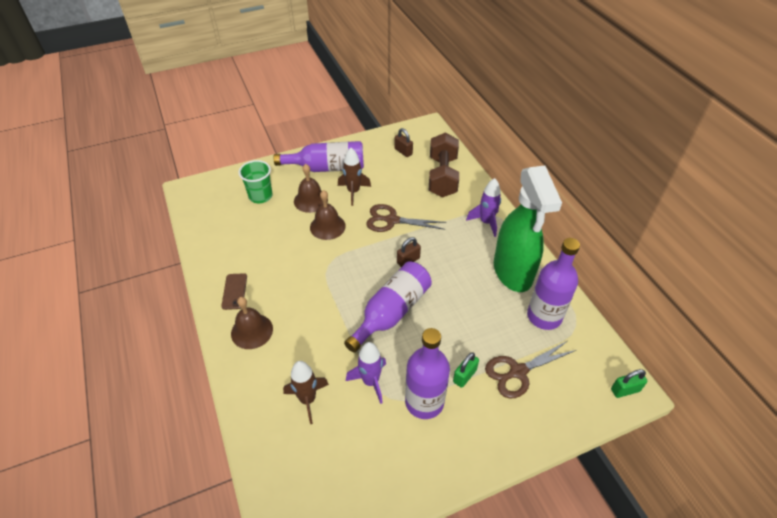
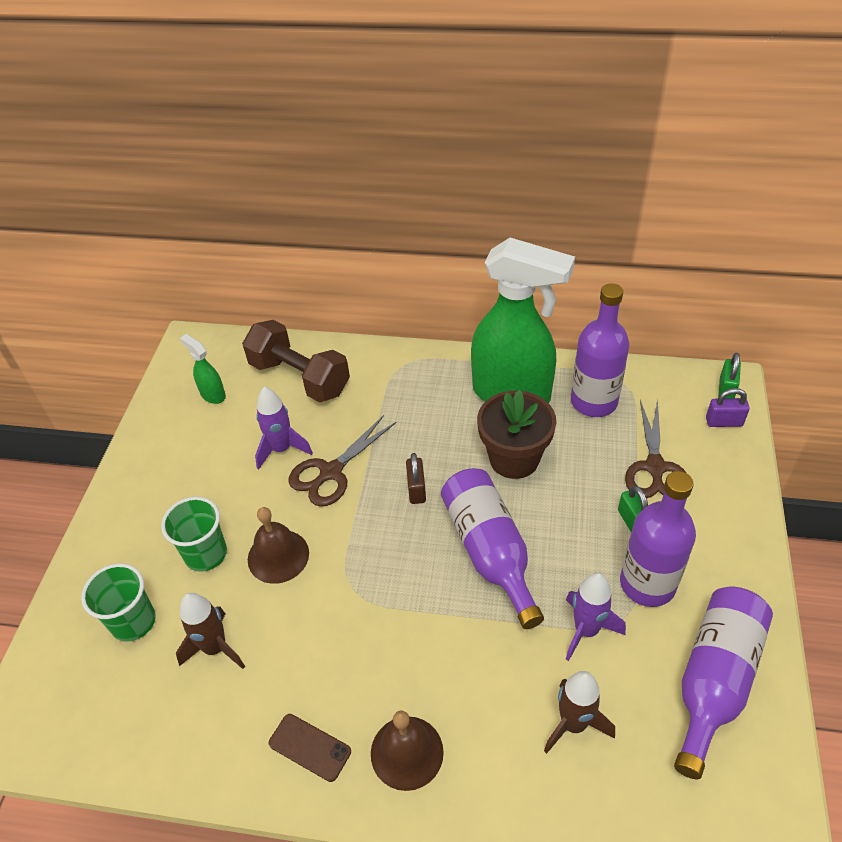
camera: 55 degrees left, 0 degrees up
purple bottle [274,141,364,172] -> purple bottle moved to [674,587,773,780]
brown bell [294,164,328,213] -> green cup [161,497,227,572]
brown rocket [338,148,371,206] -> brown rocket moved to [176,593,245,669]
brown padlock [394,128,413,157] -> green spray bottle [180,334,226,404]
purple rocket [466,178,501,237] -> purple rocket moved to [255,387,313,470]
none -> brown flower pot [477,389,556,479]
none -> purple padlock [706,388,750,427]

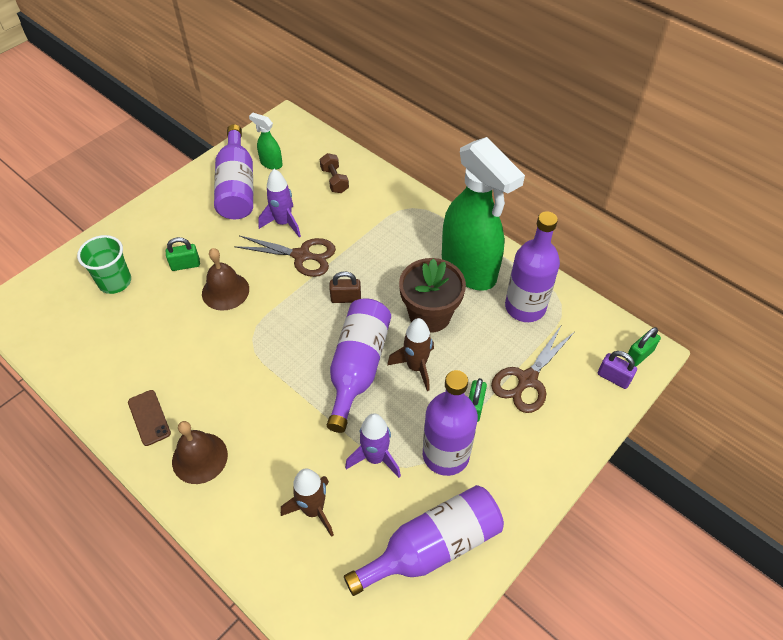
camera: 30 degrees right, 5 degrees up
green cup [161,497,227,572] -> green padlock [166,237,200,271]
brown rocket [176,593,245,669] -> brown rocket moved to [387,318,434,391]
green spray bottle [180,334,226,404] -> green spray bottle turned 45 degrees counterclockwise [249,113,283,170]
brown dumbbell [242,320,350,402] -> brown dumbbell [320,153,349,193], size x0.50
brown scissors [288,415,396,507] -> brown scissors turned 150 degrees counterclockwise [234,235,336,277]
brown padlock [406,453,426,504] -> brown padlock turned 60 degrees clockwise [329,271,361,303]
none -> purple bottle [214,124,253,219]

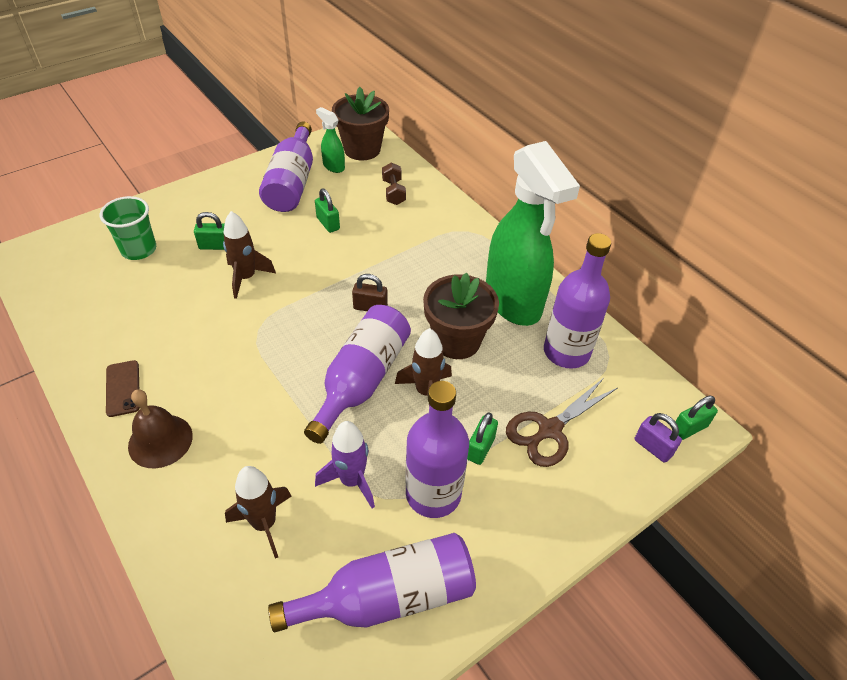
camera: 10 degrees right, 5 degrees down
brown bell [202,248,249,310] -> brown rocket [223,211,276,299]
brown scissors [234,235,336,277] -> none
purple rocket [258,169,301,237] -> green padlock [315,189,340,233]
none -> brown flower pot [332,87,389,160]

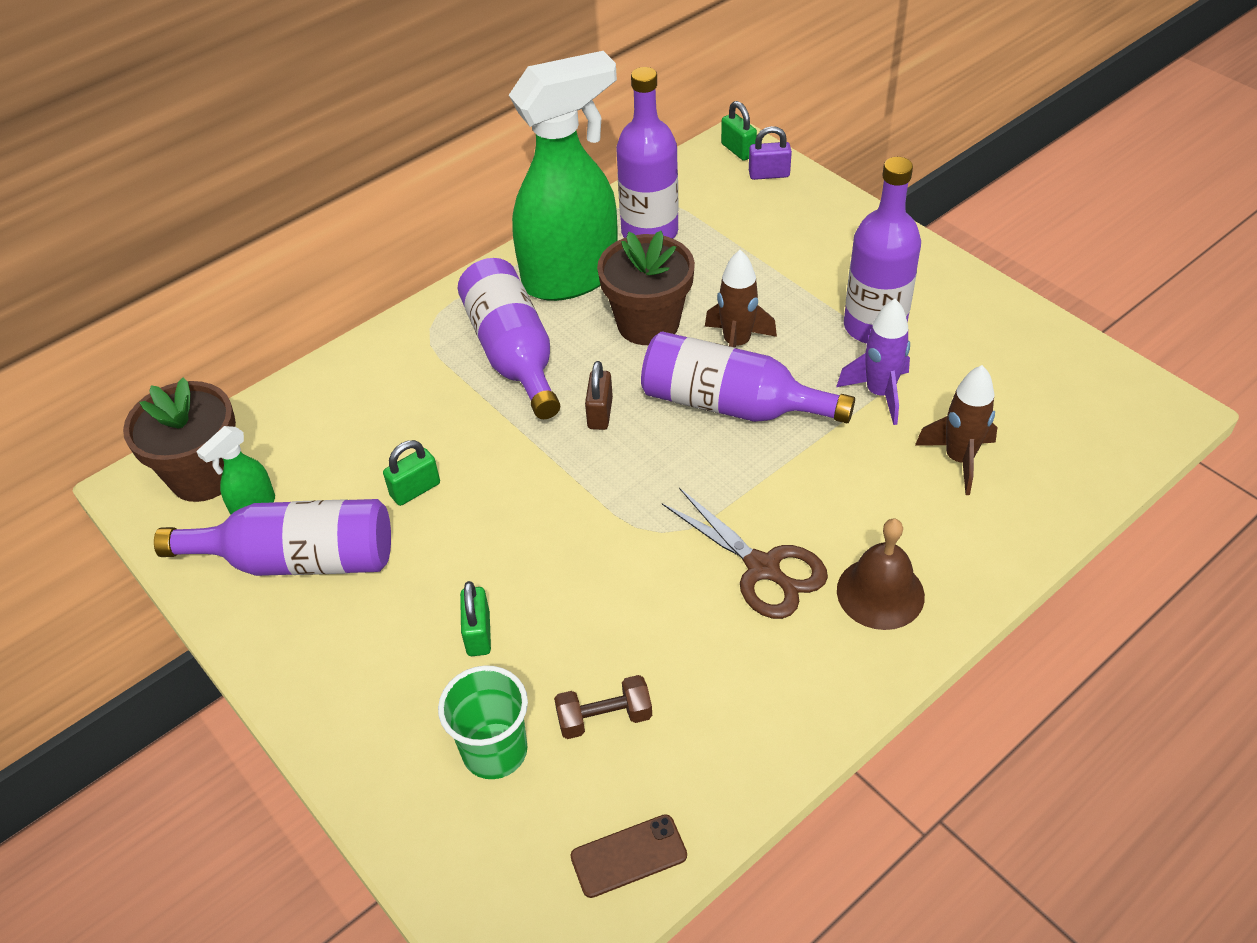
camera: 90 degrees left, 0 degrees up
brown phone [106,360,140,417] -> brown phone moved to [571,814,687,898]
brown rocket [223,211,276,299] -> none
purple bottle [268,533,476,632] -> purple bottle moved to [458,258,560,419]
brown dumbbell [382,163,406,205] -> brown dumbbell moved to [554,675,652,739]
green padlock [467,413,498,465] -> none
brown scissors [506,378,617,467] -> brown scissors moved to [662,488,828,619]
purple padlock [635,413,682,463] -> purple padlock turned 45 degrees clockwise [749,126,792,180]

